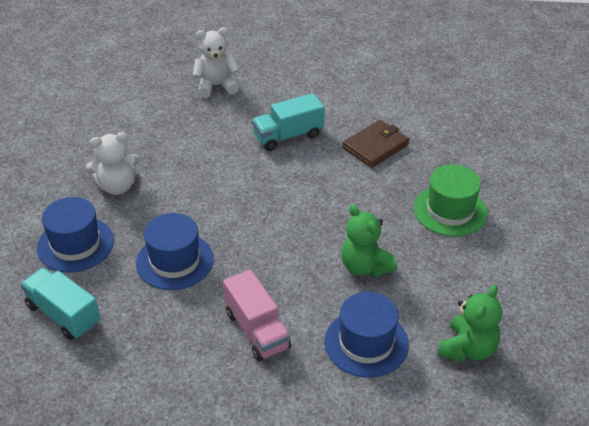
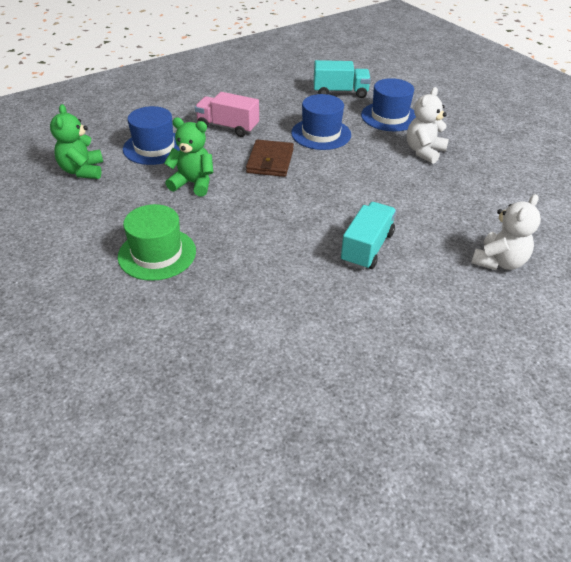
camera: 140 degrees right, 0 degrees up
brown wallet [342,120,410,168] -> brown wallet moved to [246,140,294,177]

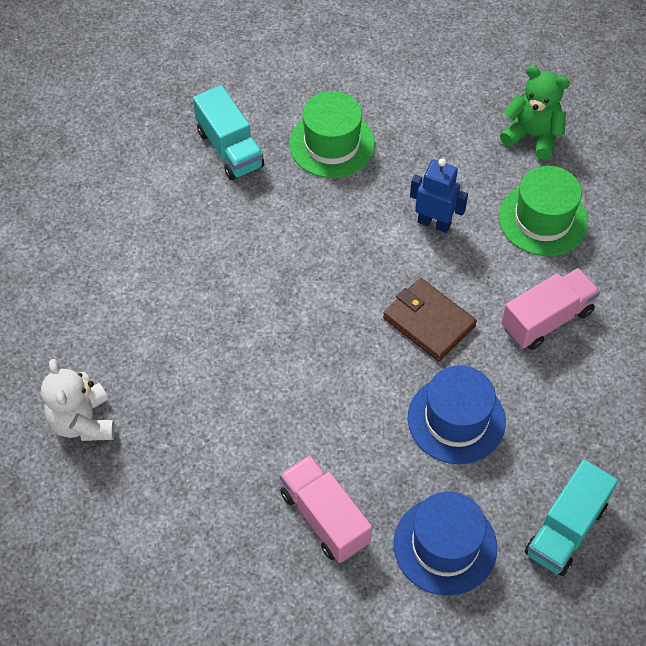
camera: 125 degrees right, 15 degrees up
blue hat [123,106,180,165] -> green hat [499,166,588,256]
green teddy bear [164,118,213,196] -> blue robot [410,158,468,233]
turquoise truck [341,202,396,270] -> turquoise truck moved to [193,85,264,180]
white teddy bear [407,87,449,164] -> pink truck [280,455,372,563]

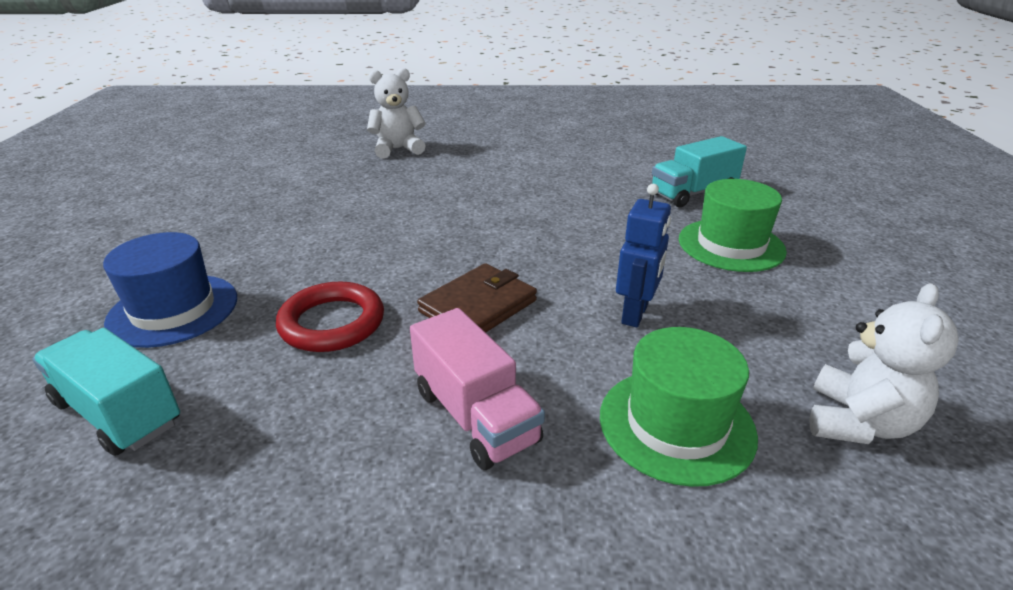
camera: 90 degrees right, 25 degrees down
pink truck [280,455,372,563] -> none
blue hat [408,365,506,464] -> red ring [276,281,384,352]
green teddy bear [500,66,570,160] -> white teddy bear [810,283,959,444]

